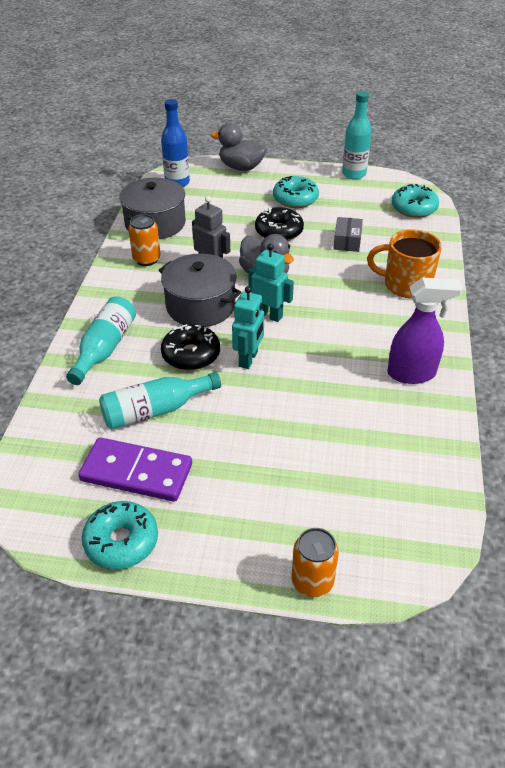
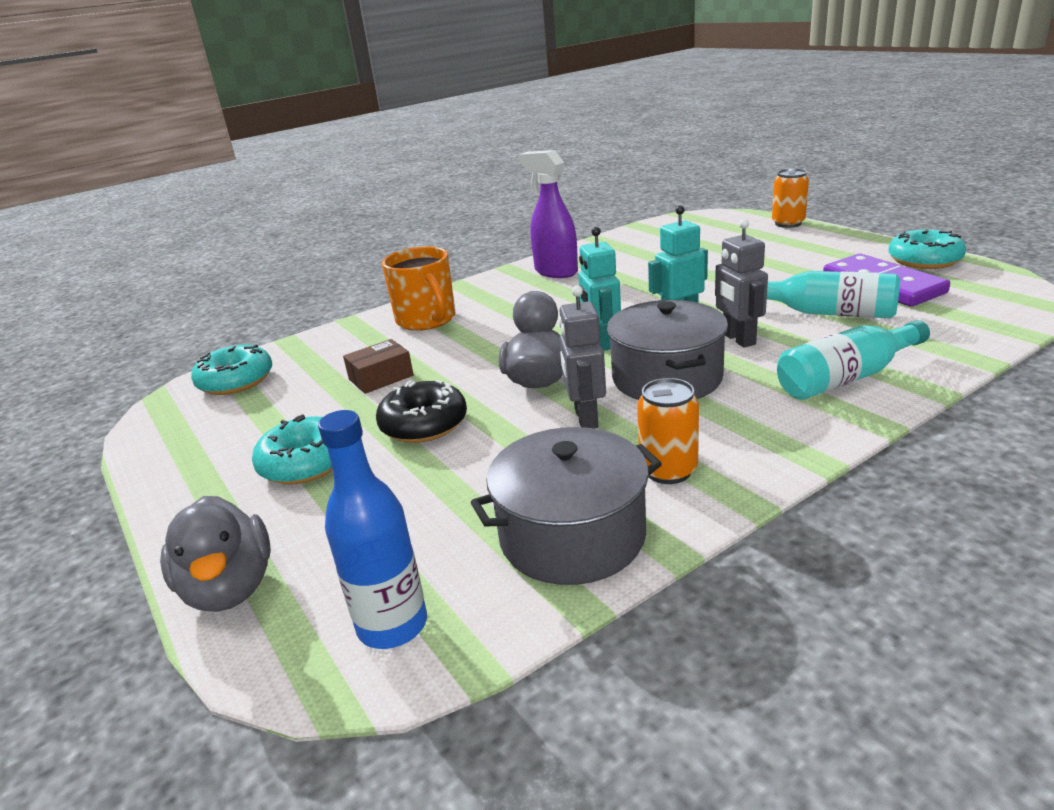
camera: 130 degrees left, 15 degrees down
black donut [161,324,220,370] -> grey robot [715,219,768,348]
grey box [333,217,363,252] -> brown box [343,339,414,394]
turquoise bottle [342,91,371,179] -> none

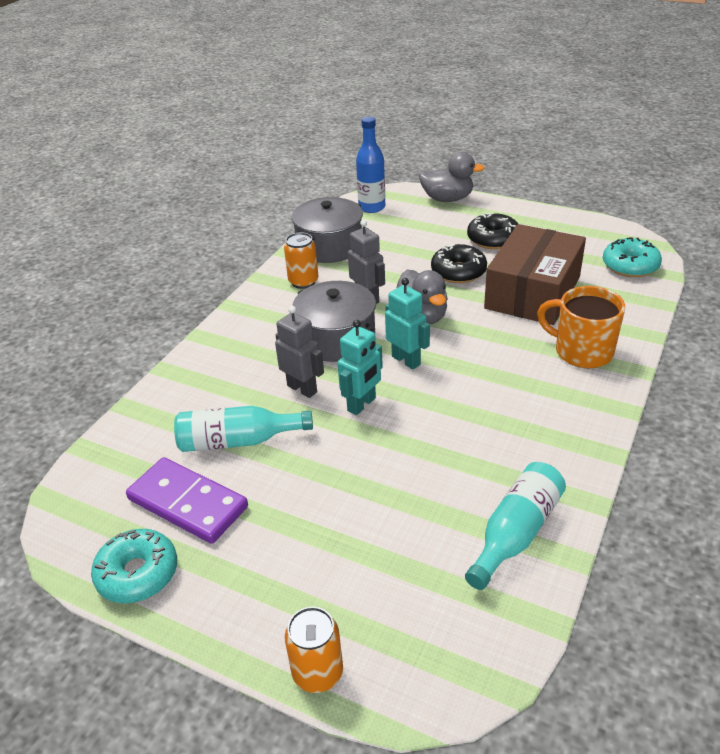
camera: 150 degrees right, 10 degrees up
grey duck [160,496,271,612] -> grey duck turned 150 degrees clockwise [418,152,485,202]
turquoise donut [252,414,333,485] -> black donut [467,213,518,249]
brown box [343,339,414,394] -> brown box [484,224,586,325], size x2.35
purple spray bottle [519,150,578,278] -> none
turquoise bottle [777,320,930,400] -> turquoise bottle moved to [465,462,566,590]

